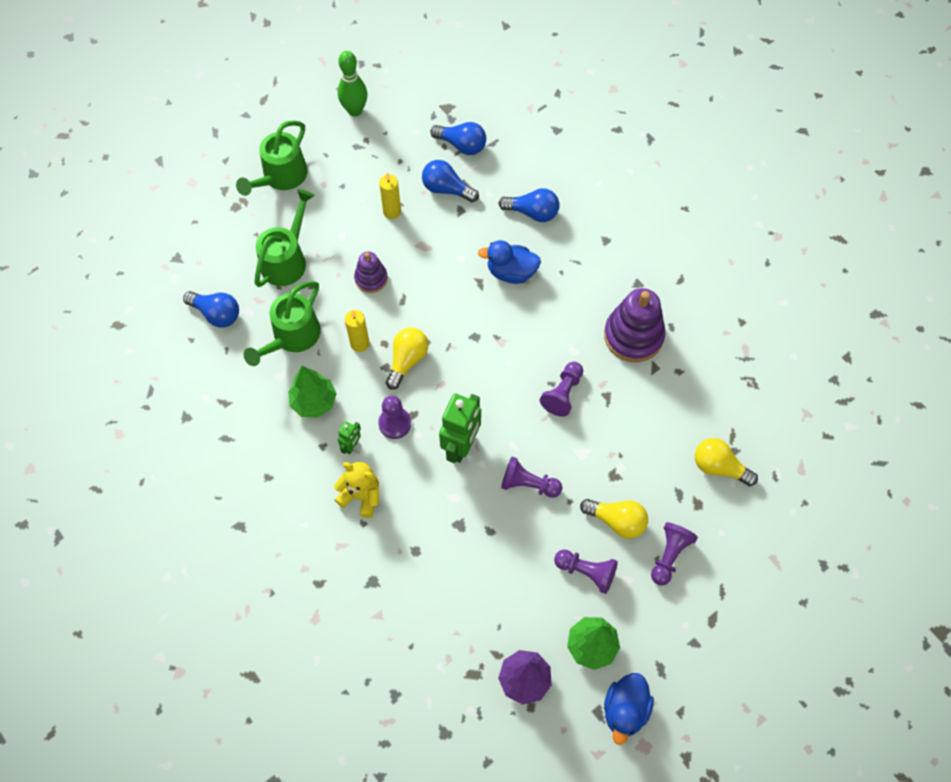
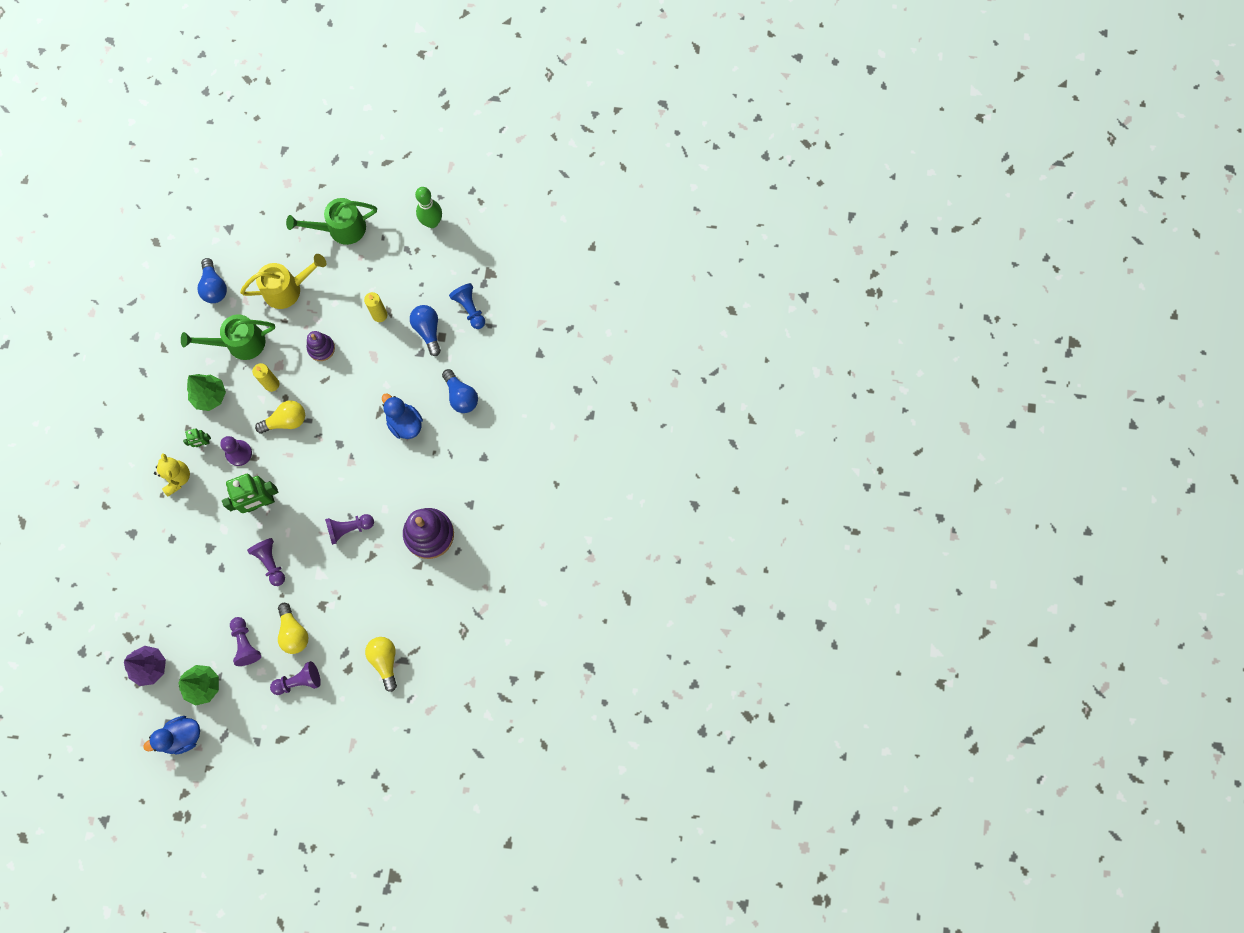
camera: 45 degrees right, 10 degrees up
green watering can [254,189,315,287] -> yellow watering can [240,254,326,309]
blue light bulb [430,122,486,155] -> blue pawn [449,283,485,329]

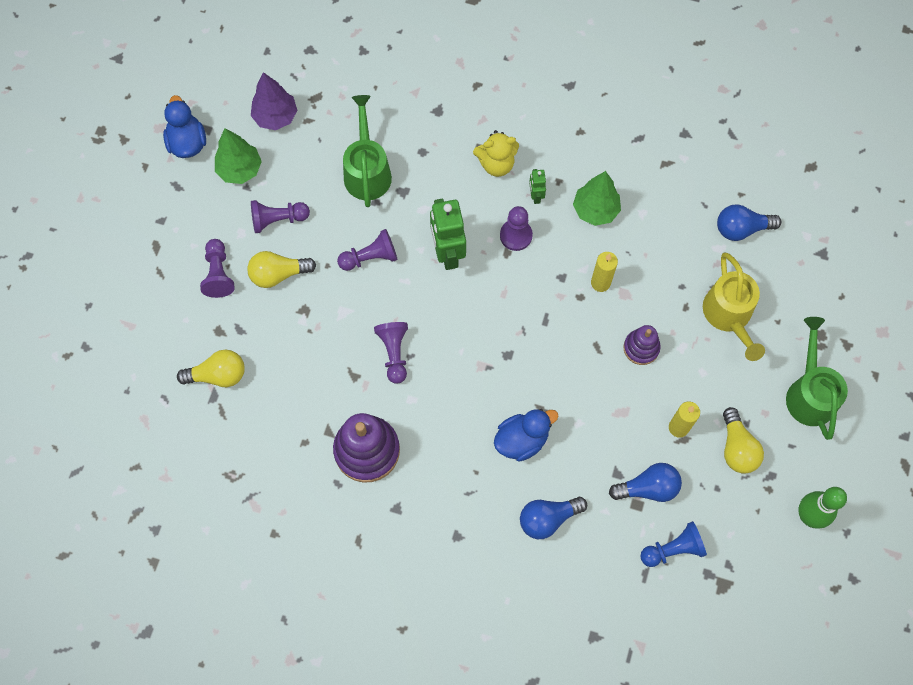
camera: 100 degrees right, 5 degrees down
green watering can [181,314,275,360] -> green watering can moved to [343,95,392,207]
yellow light bulb [255,400,305,434] -> yellow light bulb moved to [723,407,764,474]

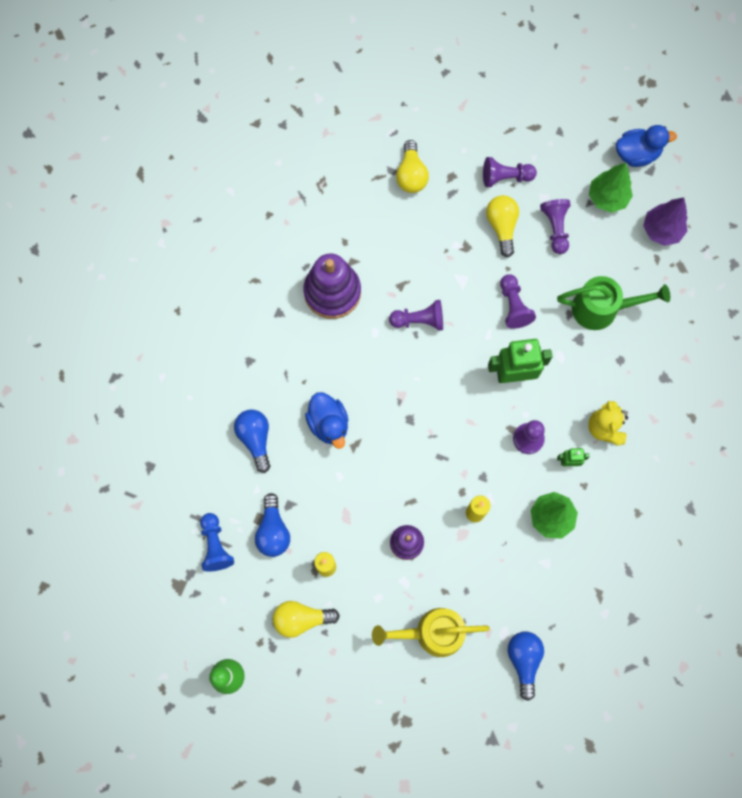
camera: 95 degrees right, 5 degrees up
green watering can [786,317,848,440] -> none

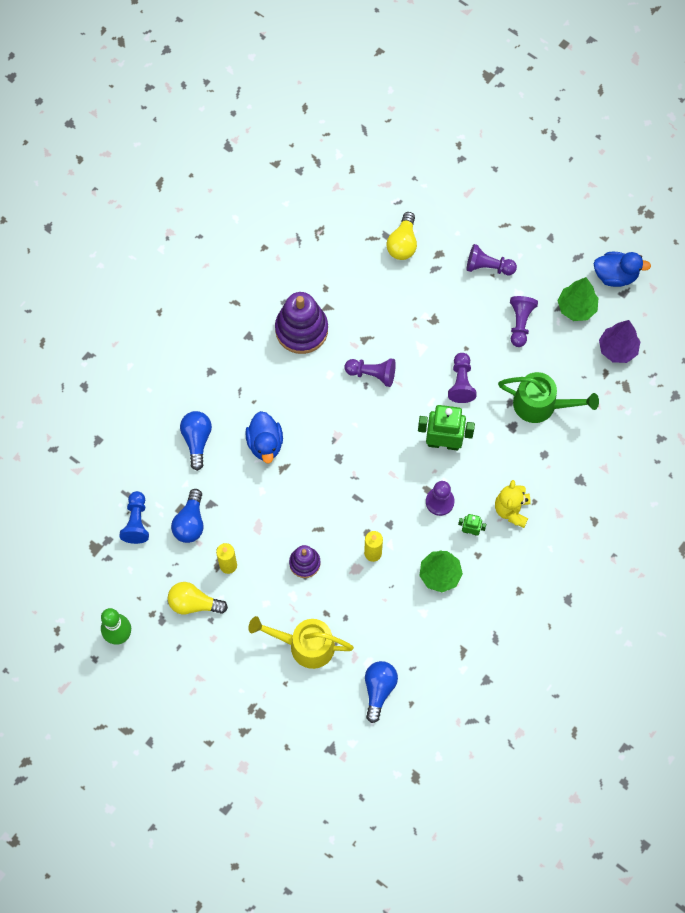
camera: 15 degrees right, 5 degrees down
yellow light bulb [486,195,519,258] -> none

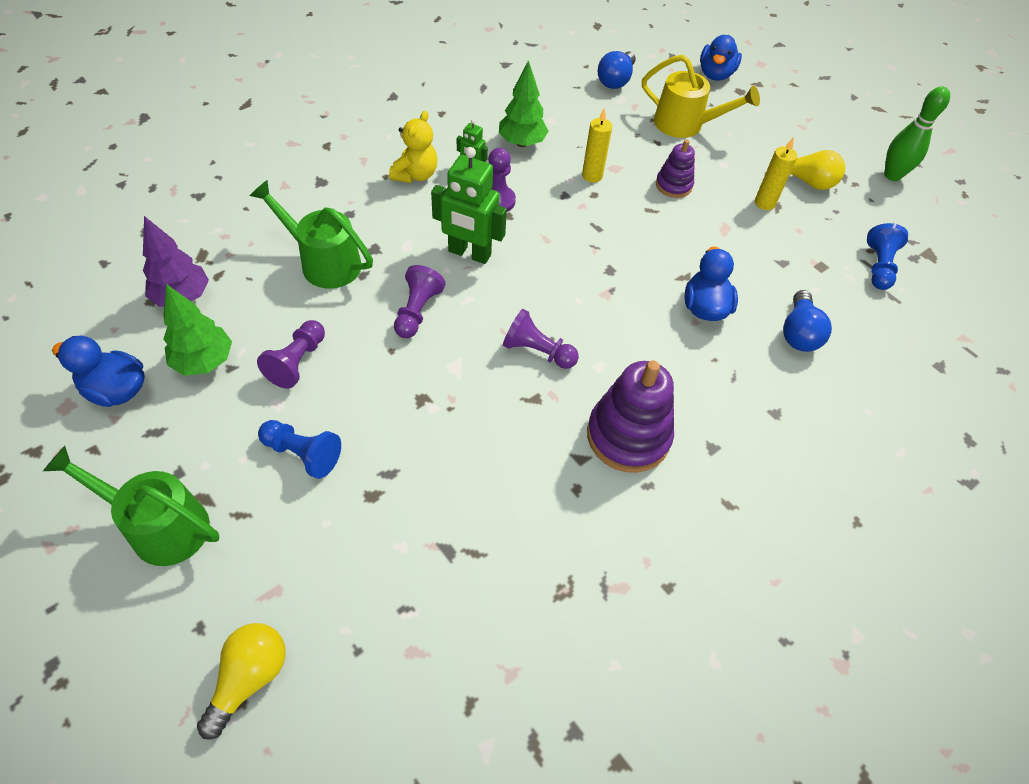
camera: 170 degrees left, 15 degrees down
blue light bulb [171,489,203,543] -> none
yellow light bulb [386,212,417,260] -> yellow light bulb moved to [197,623,286,740]
purple pawn [466,244,517,275] -> blue pawn [258,420,341,479]
none -> green watering can [43,446,219,566]
none -> blue duck [700,35,742,81]

